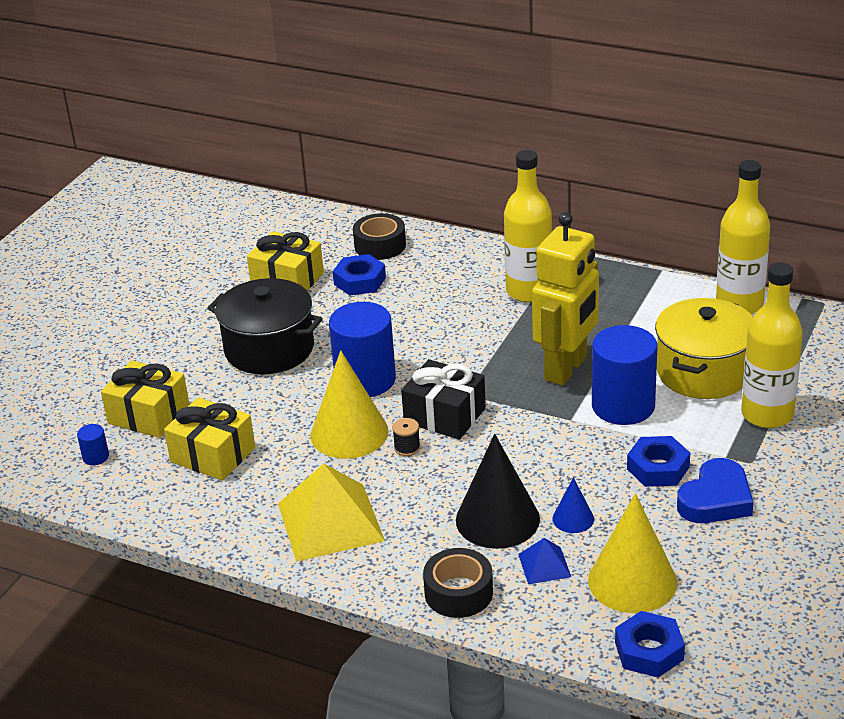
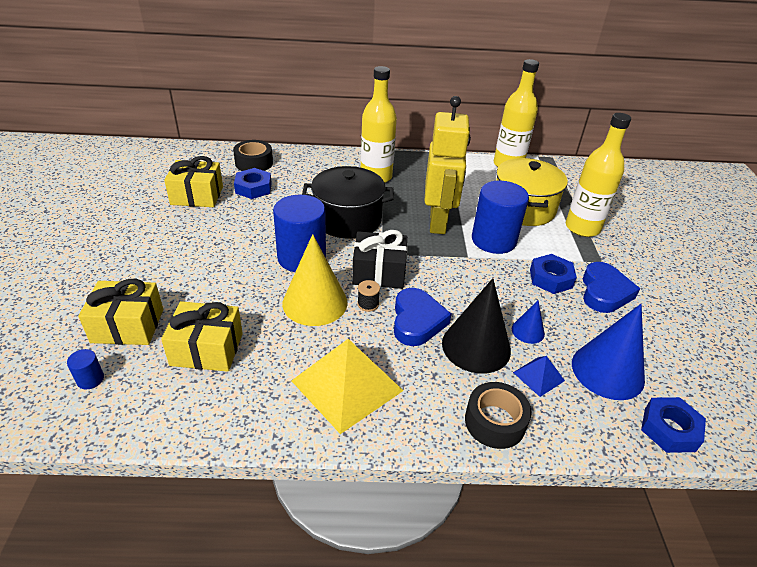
camera: 30 degrees left, 5 degrees up
black pot [208,278,323,375] -> black pot moved to [302,166,394,239]
yellow cone [588,493,677,613] -> blue cone [572,304,645,400]
none -> blue heart [394,288,452,346]

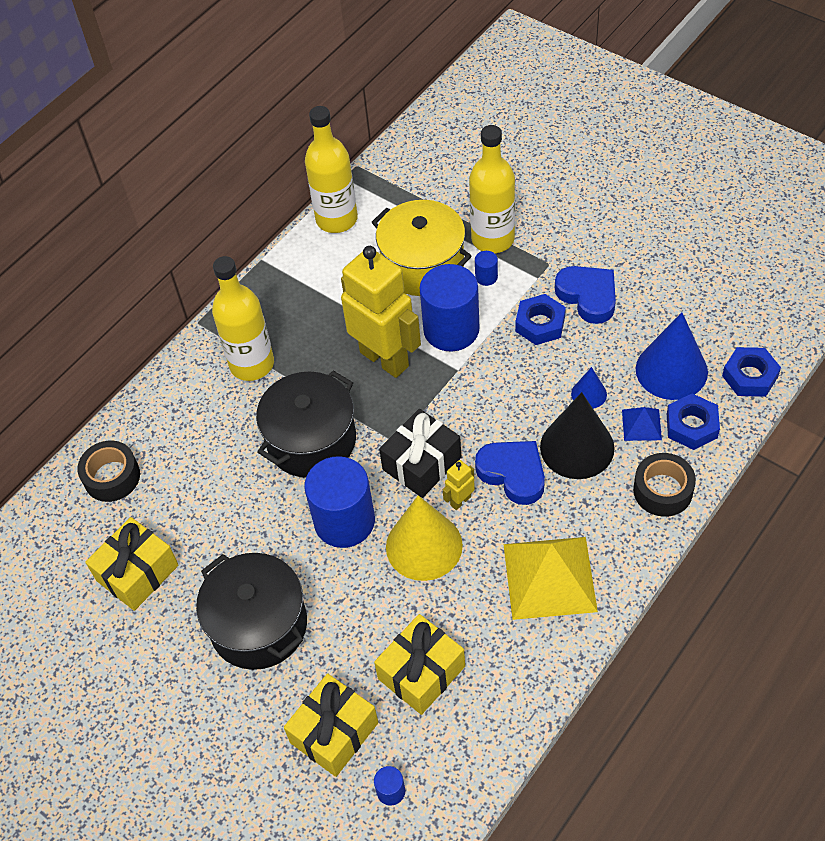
camera: 45 degrees left, 15 degrees up
blue nut [234,168,272,199] -> blue nut moved to [667,393,720,450]
black spool [357,280,380,312] -> yellow robot [443,460,475,510]
none -> black pot [196,553,307,670]
none -> blue cylinder [475,251,498,286]

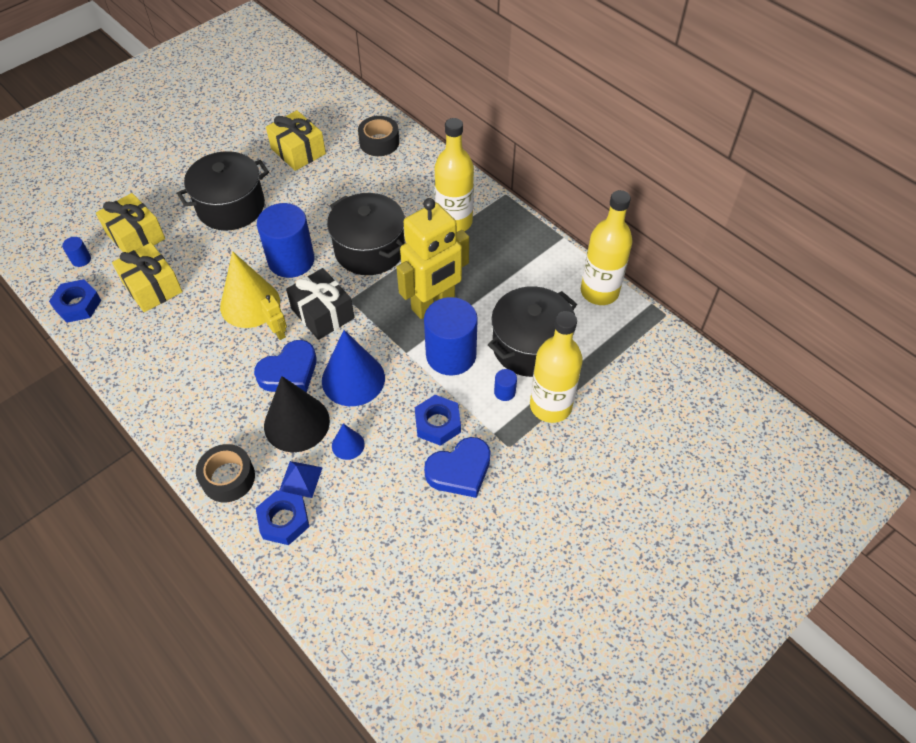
camera: 95 degrees right, 0 degrees up
yellow pot [372,200,472,296] -> black pot [488,286,577,377]
yellow pyramid [503,537,598,620] -> none
blue cone [636,312,708,400] -> blue cone moved to [322,330,385,406]
blue nut [722,347,781,397] -> blue nut moved to [49,279,101,323]

